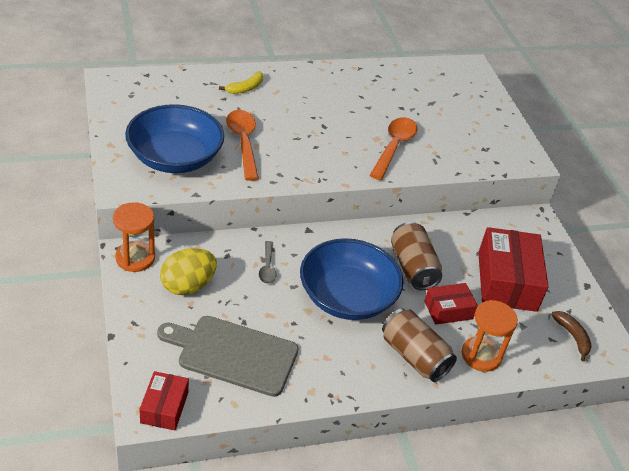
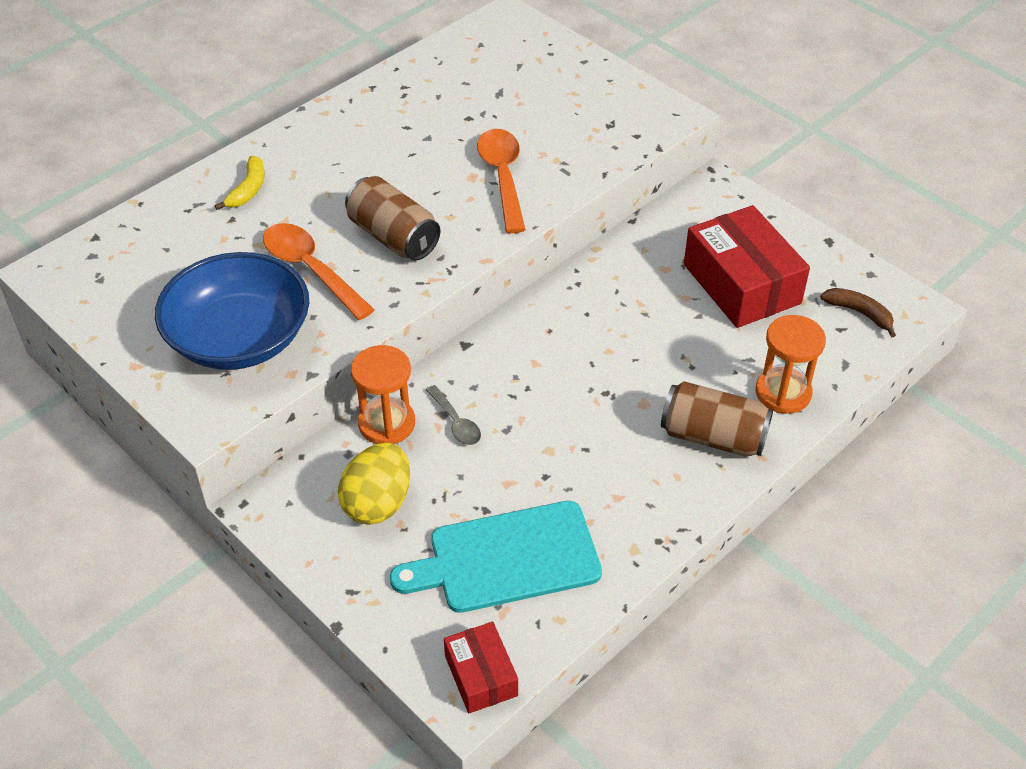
camera: 25 degrees left, 5 degrees up
orange hourglass [113,202,155,272] -> orange hourglass moved to [351,345,415,444]
grey cutting board [157,316,298,397] -> turquoise cutting board [390,501,602,613]
blue bowl [300,238,403,320] -> none
brown can [391,222,442,290] -> brown can moved to [345,176,440,261]
red box [425,283,478,325] -> none

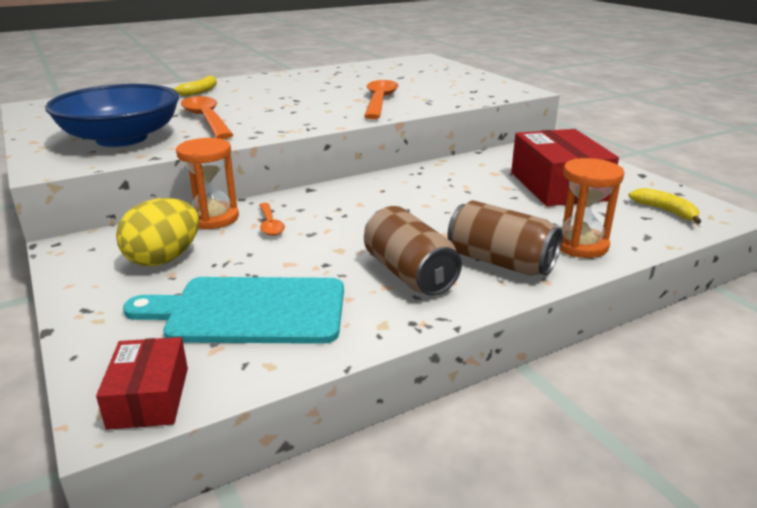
camera: 15 degrees right, 20 degrees down
brown can [345,176,440,261] -> brown can moved to [364,206,462,296]
grey spoon [426,385,481,445] -> orange spoon [259,203,285,236]
brown banana [820,288,896,338] -> yellow banana [629,188,701,224]

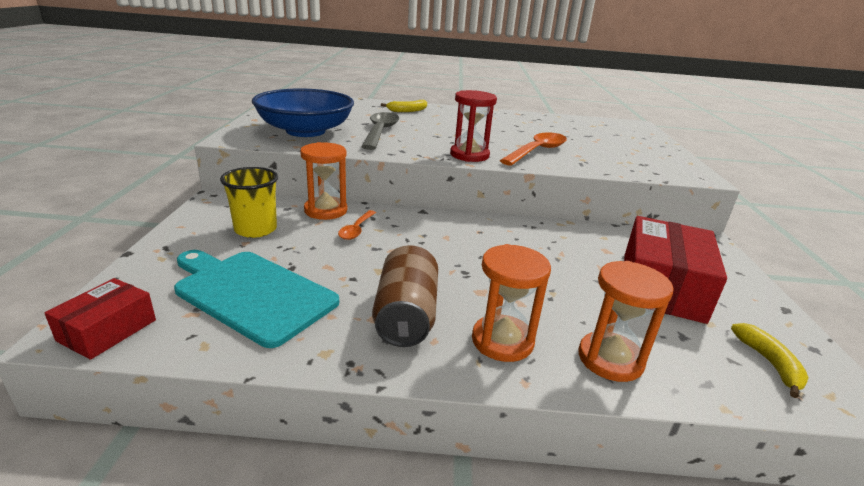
camera: 30 degrees right, 0 degrees up
yellow egg [116,198,199,266] -> yellow cup [220,167,278,238]
orange spoon [181,96,233,139] -> grey spoon [361,112,399,150]
brown can [447,200,563,276] -> orange hourglass [472,244,551,362]
none -> red hourglass [450,90,497,162]

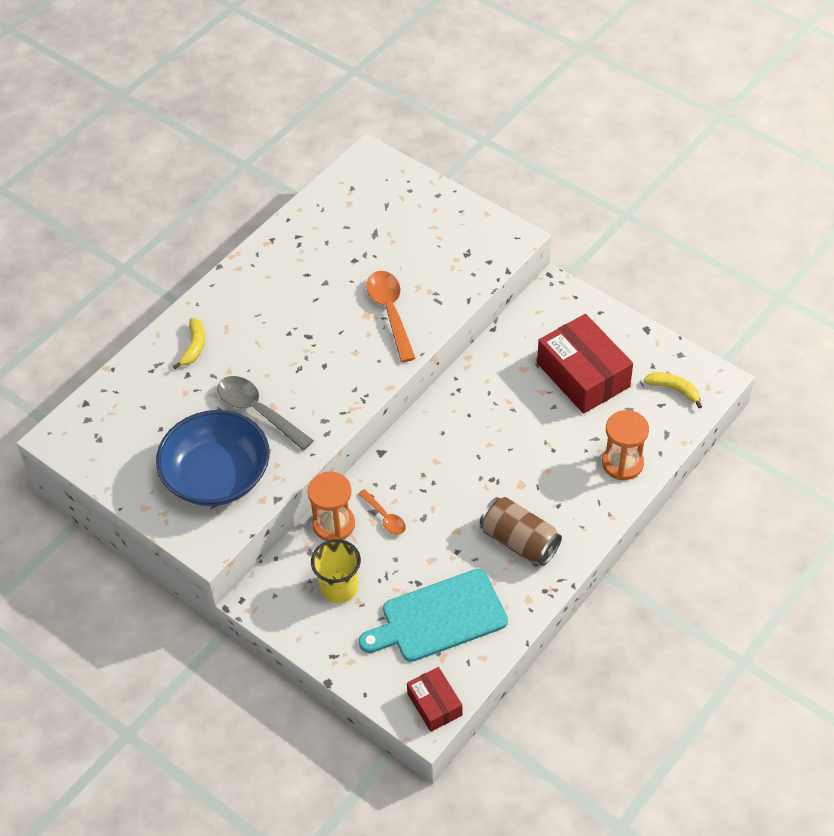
camera: 50 degrees left, 25 degrees up
red hourglass [450,90,497,162] -> none
orange hourglass [472,244,551,362] -> none

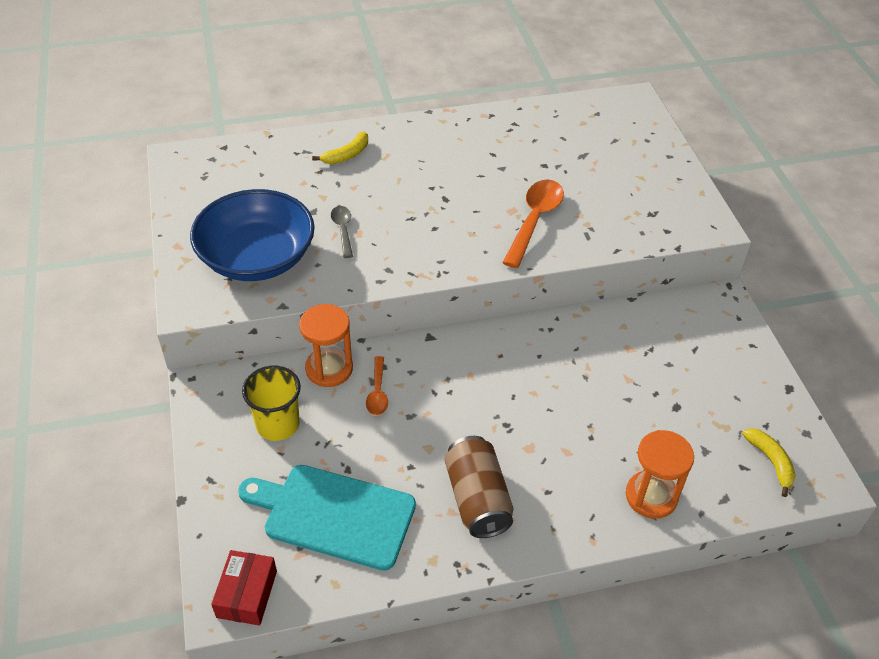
camera: 35 degrees right, 5 degrees down
grey spoon [217,376,314,451] -> grey spoon [331,206,353,258], size x0.55
red box [537,314,633,414] -> none

